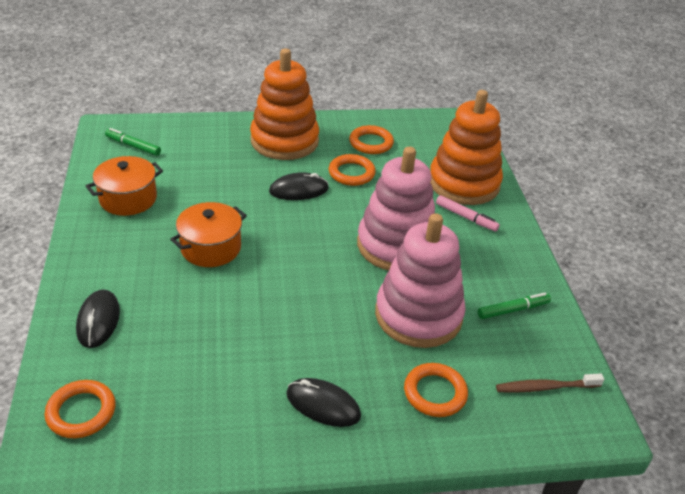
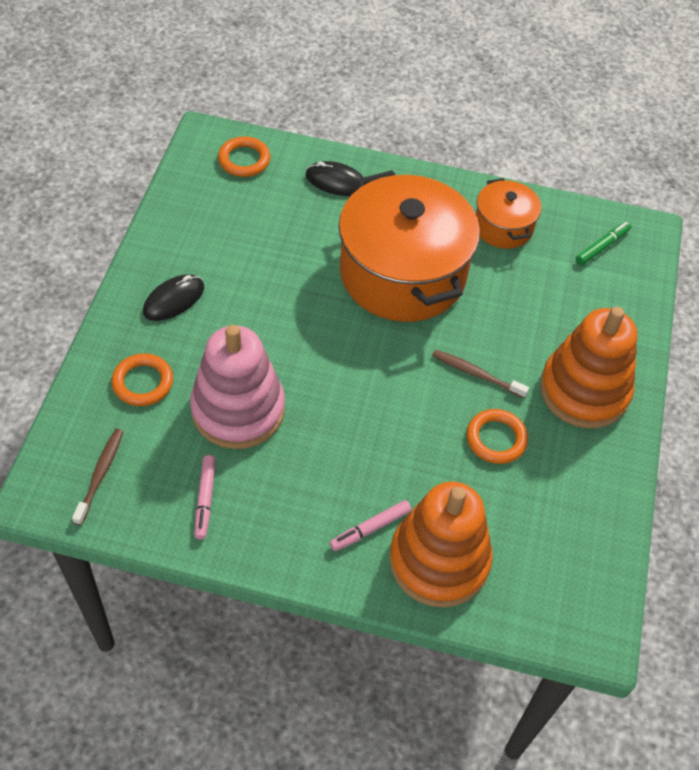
camera: 110 degrees right, 15 degrees up
orange pot [170,202,247,267] -> orange pot [339,170,480,322], size x2.04
black mouse [269,172,329,200] -> brown toothbrush [432,350,529,398]
orange ring [349,125,394,154] -> none
pink stacking toy [357,147,435,270] -> none
green marker [478,293,551,319] -> pink marker [195,455,216,540]

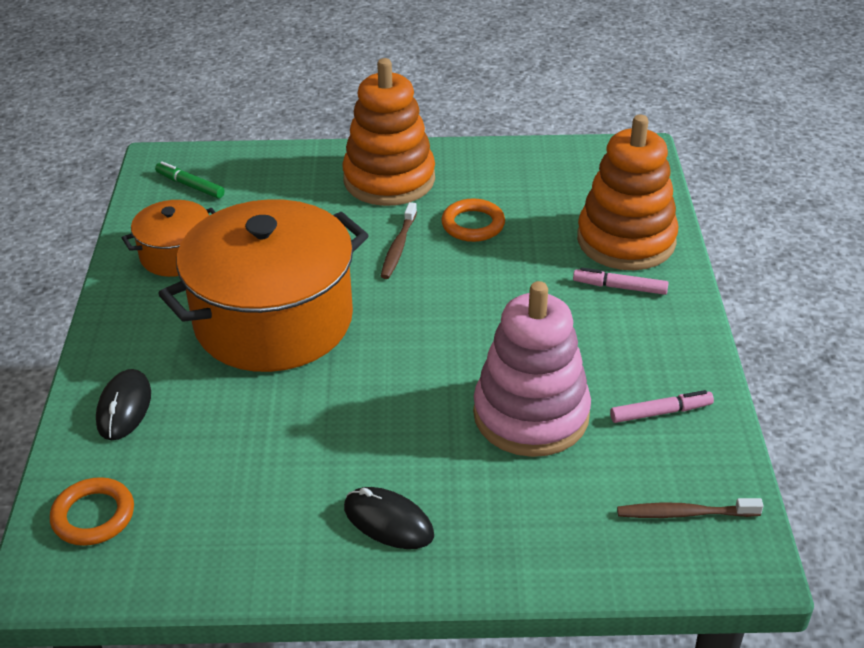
camera: 100 degrees left, 15 degrees down
orange ring [112,353,173,406] -> none
pink marker [330,500,411,551] -> pink marker turned 150 degrees clockwise [573,268,669,295]

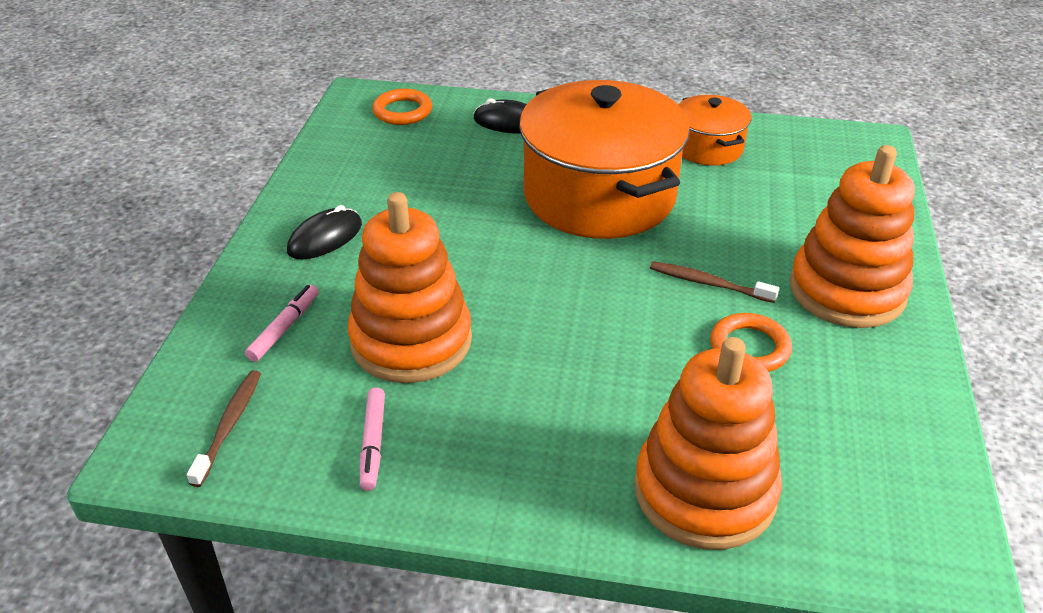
camera: 100 degrees right, 0 degrees up
green marker [155,161,225,198] -> none
pink stacking toy [473,281,591,457] -> orange stacking toy [348,192,472,383]
pink marker [573,268,669,295] -> pink marker moved to [245,285,319,362]

